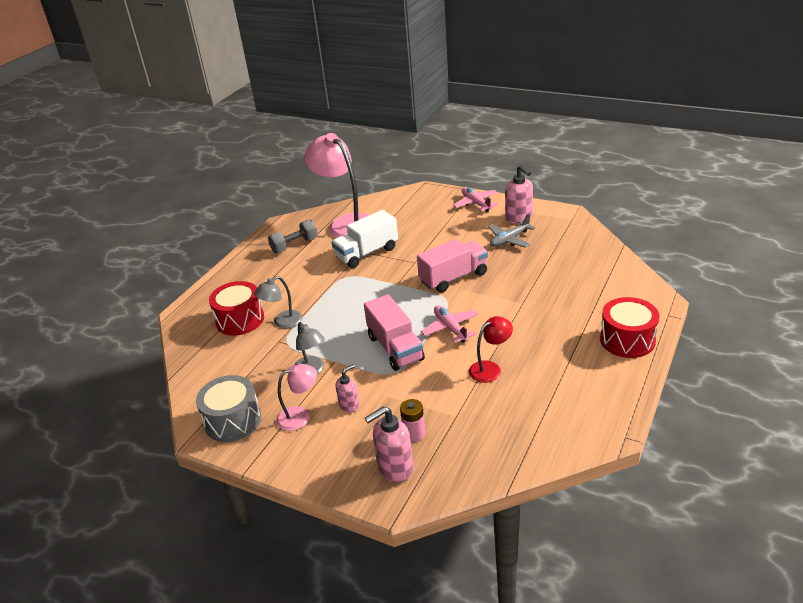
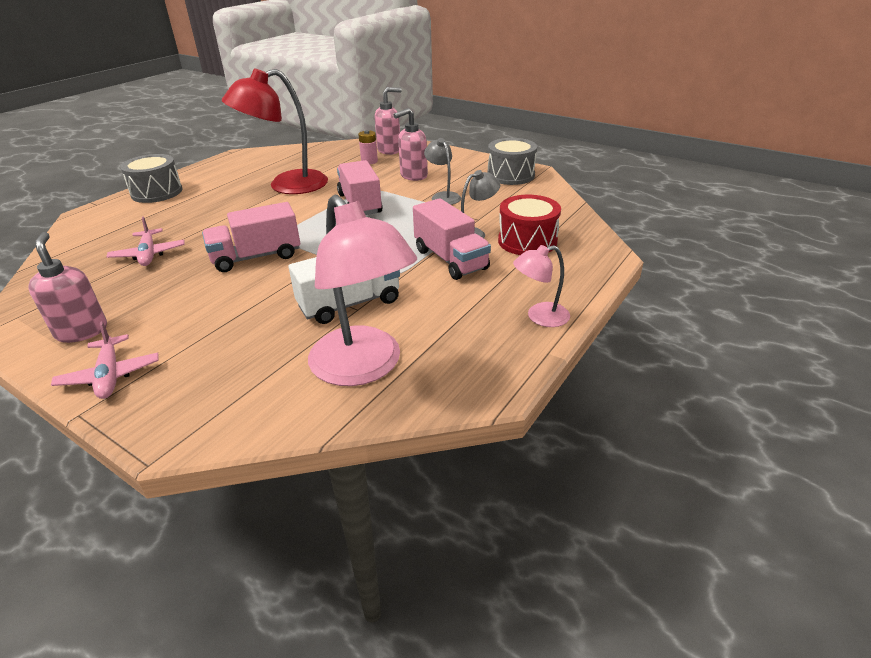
camera: 175 degrees left, 0 degrees up
grey dumbbell [268,220,318,253] -> none
pink lamp [276,364,317,431] -> pink lamp moved to [513,245,570,327]
pink soap dispenser [335,364,359,413] -> pink soap dispenser [394,108,428,181], size x1.64
pink plane [421,305,479,343] -> pink plane moved to [106,216,185,266]
red lamp [469,316,513,383] -> red lamp [222,68,328,194], size x2.03
grey plane [488,214,536,248] -> none
red drum [600,297,659,358] -> grey drum [120,154,182,203]
none -> pink truck [413,198,491,280]

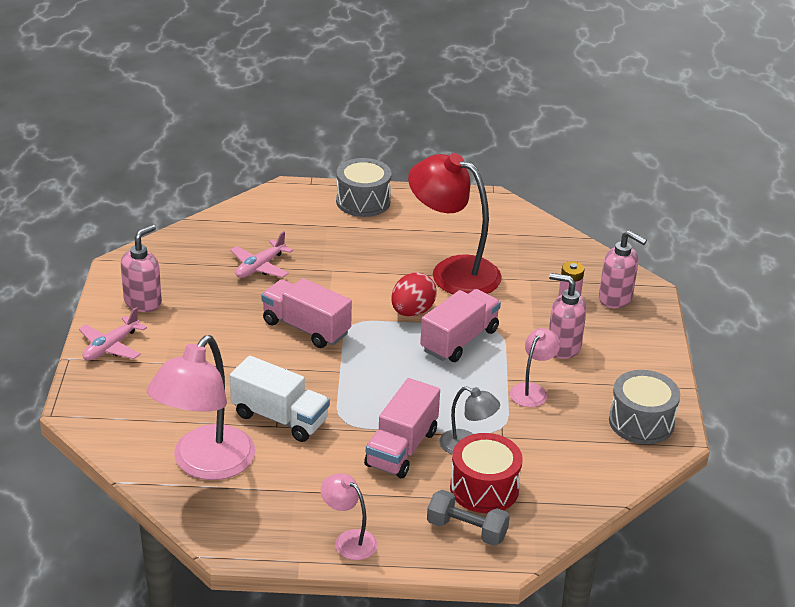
camera: 55 degrees right, 0 degrees up
grey lamp [424,138,461,205] -> pink lamp [510,328,560,407]
none -> red egg [391,272,437,317]
none -> grey dumbbell [427,490,510,546]

